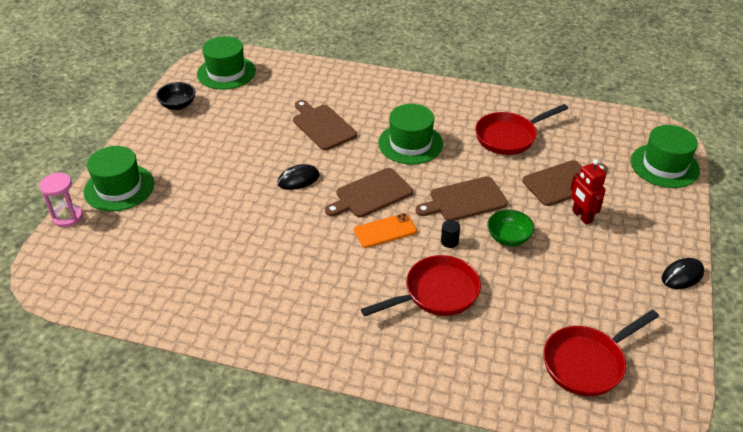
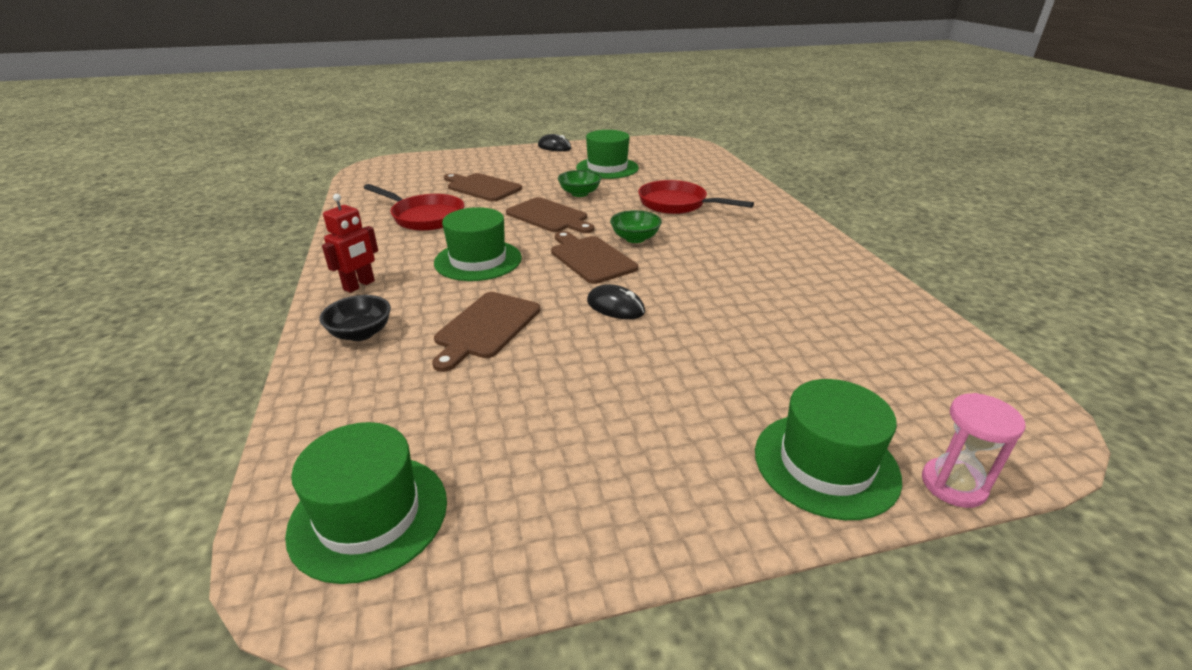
camera: 120 degrees left, 10 degrees down
black bowl [156,82,195,110] -> black bowl moved to [319,295,391,341]
brown cutting board [325,168,413,217] -> brown cutting board turned 150 degrees counterclockwise [551,231,638,284]
orange phone [354,213,417,248] -> green bowl [610,210,662,243]
black cylinder [441,220,460,248] -> none
red pan [543,309,659,396] -> none
red robot [571,159,606,225] -> red robot moved to [322,194,378,293]
green hat [631,125,700,188] -> green hat moved to [576,130,639,179]

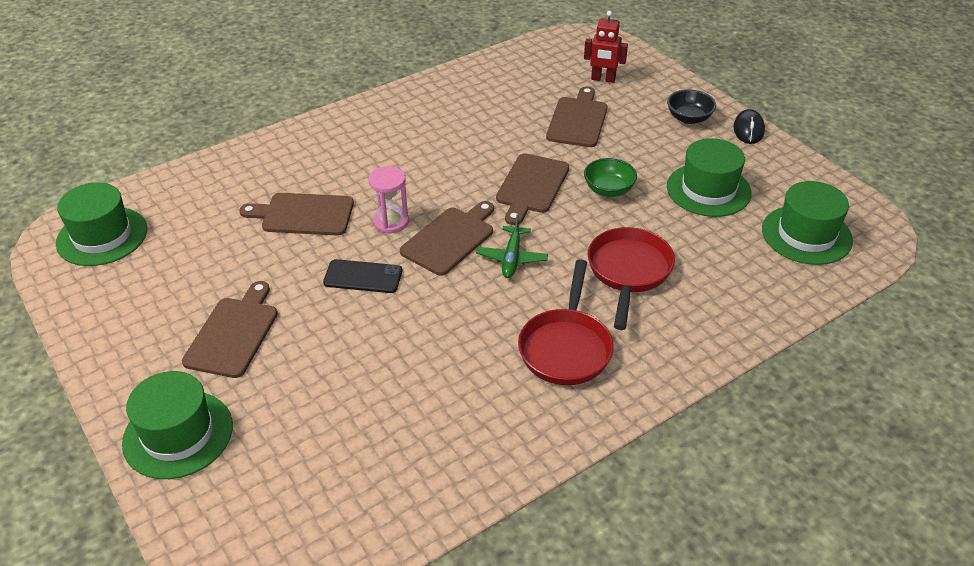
camera: 70 degrees right, 10 degrees up
black bowl [319,295,391,341] -> black bowl moved to [667,89,716,124]
red robot [322,194,378,293] -> red robot moved to [584,11,628,83]
red pan [364,184,464,231] -> red pan moved to [518,260,614,385]
green hat [434,207,522,281] -> green hat moved to [762,181,853,265]
black mouse [587,284,645,319] -> black phone [323,259,402,293]
green bowl [610,210,662,243] -> green plane [476,214,548,278]
pink hourglass [922,393,1026,508] -> pink hourglass moved to [368,166,409,233]
none -> brown cutting board [182,281,278,378]

